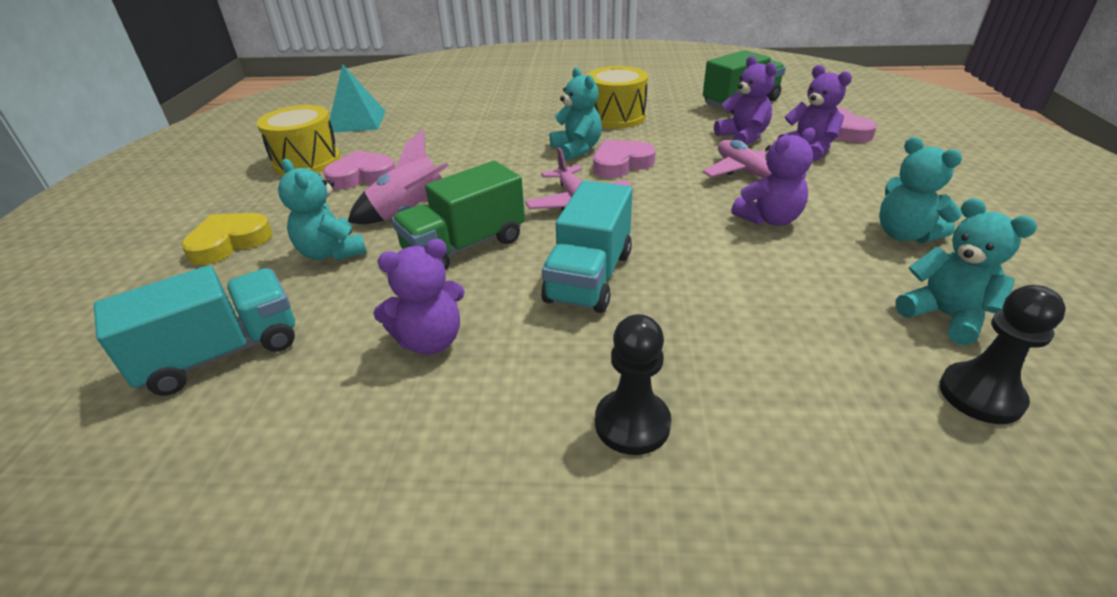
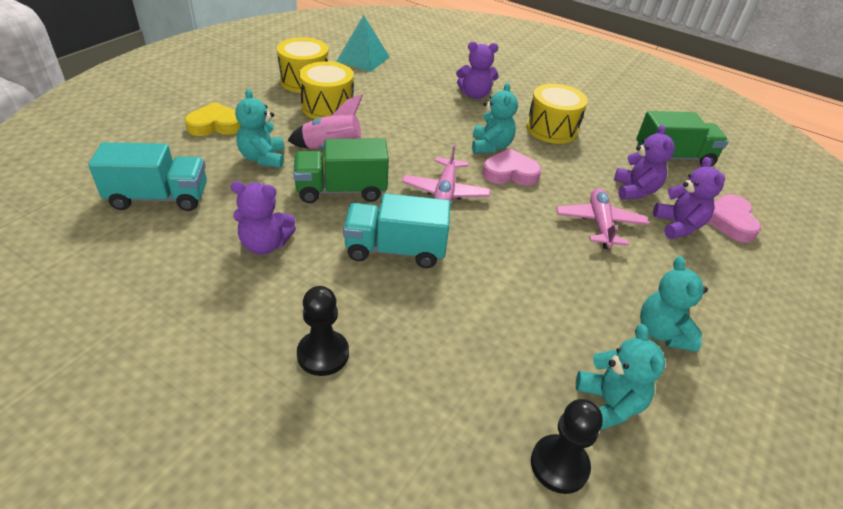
camera: 25 degrees right, 5 degrees up
pink heart [323,150,395,190] -> yellow drum [299,61,354,119]
turquoise truck [541,180,633,313] -> turquoise truck turned 45 degrees clockwise [343,193,451,268]
purple teddy bear [731,128,815,226] -> purple teddy bear moved to [456,42,498,99]

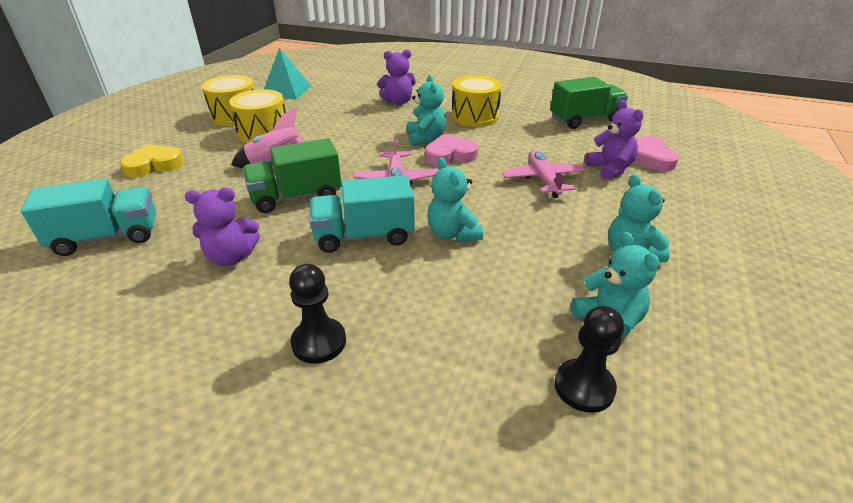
camera: 10 degrees left, 5 degrees down
turquoise teddy bear [235,89,284,168] -> turquoise teddy bear moved to [427,157,483,242]
purple teddy bear [614,125,675,200] -> none

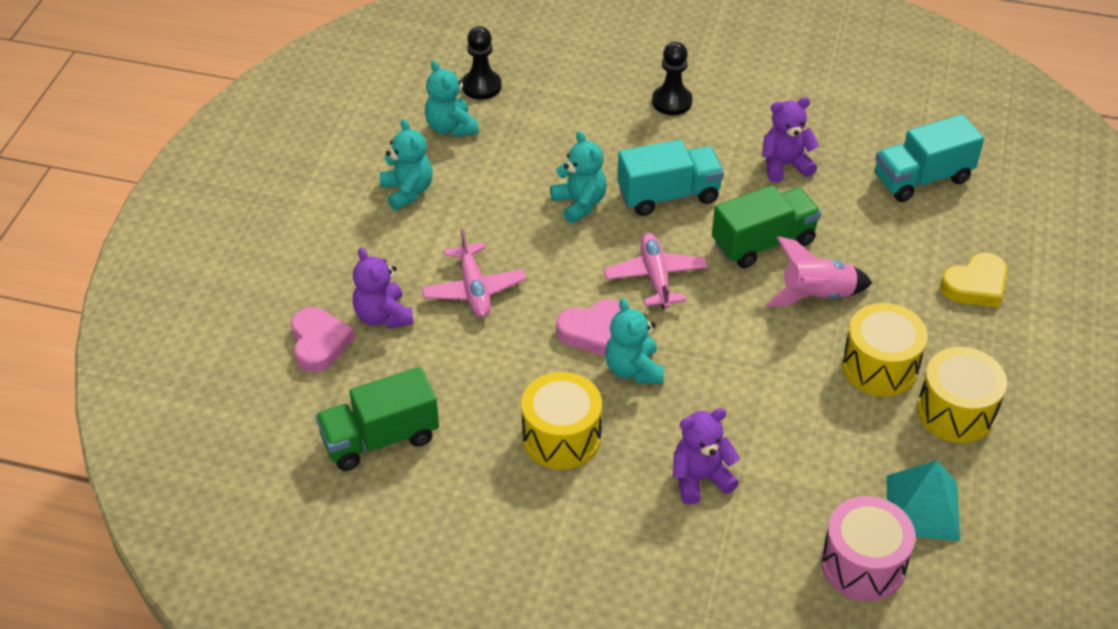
camera: 175 degrees right, 10 degrees up
none -> pink drum [821,496,916,601]

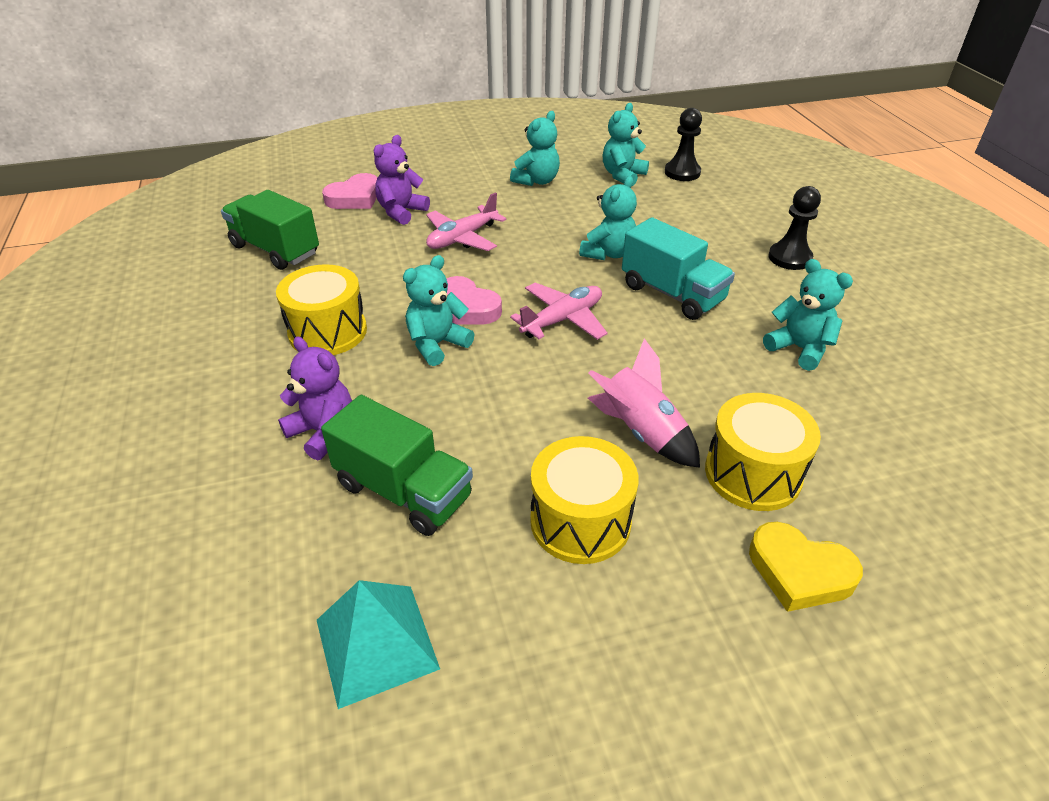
camera: 60 degrees right, 5 degrees down
green truck [712,185,821,268] -> green truck moved to [321,395,473,536]
purple teddy bear [762,97,819,182] -> turquoise teddy bear [763,259,853,371]
pink drum [821,496,916,601] -> none
turquoise truck [875,114,984,202] -> none
yellow drum [917,347,1007,443] -> yellow drum moved to [705,393,821,511]

